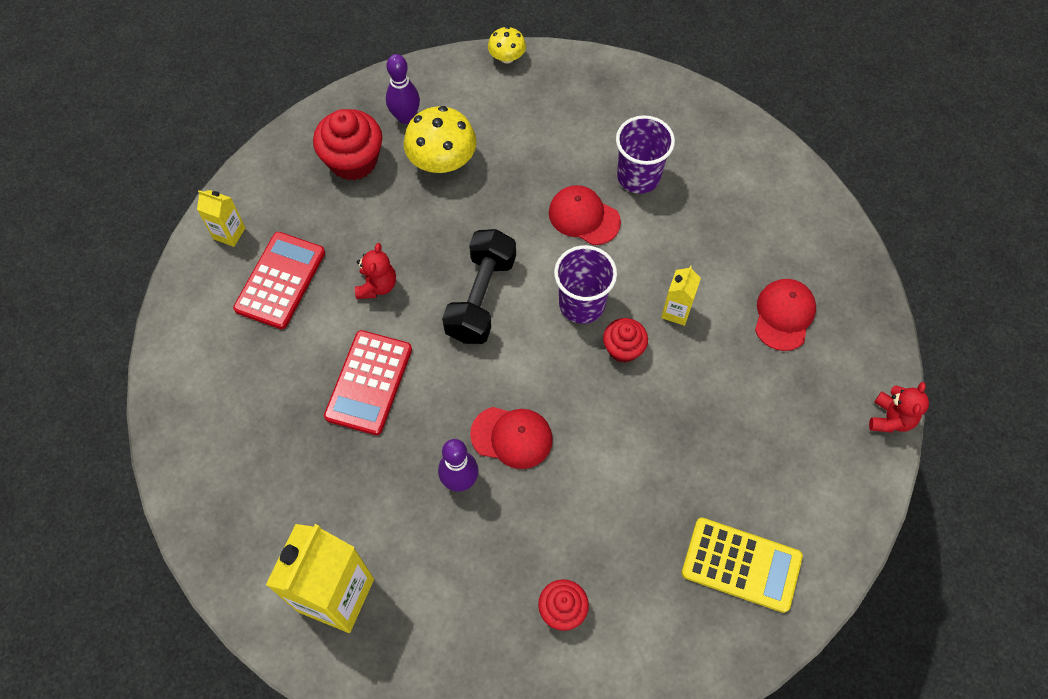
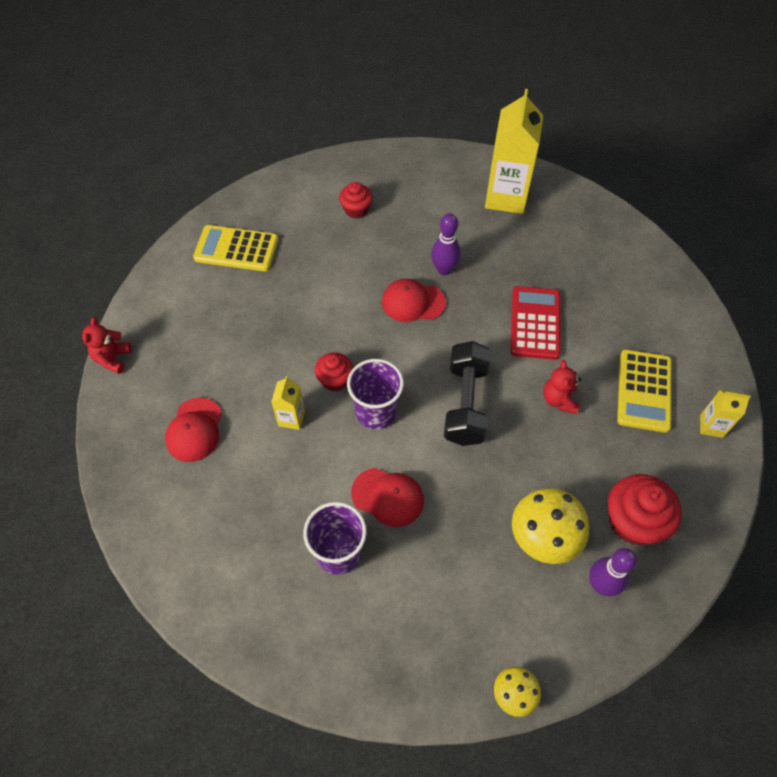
camera: 170 degrees right, 5 degrees down
red calculator [233,232,325,329] -> yellow calculator [617,350,672,433]

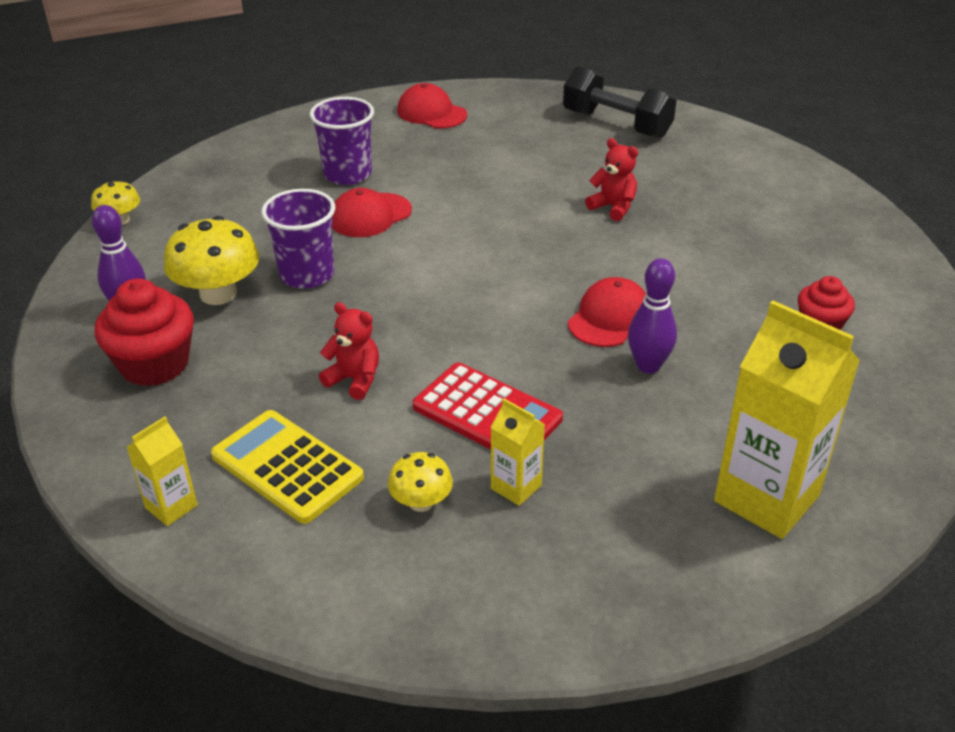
camera: 120 degrees right, 20 degrees down
red teddy bear [82,317,132,374] -> red teddy bear moved to [585,138,638,221]
red cap [165,398,222,462] -> red cap moved to [397,83,467,129]
yellow calculator [193,225,278,271] -> none
yellow carton [271,376,305,430] -> yellow carton moved to [491,398,545,506]
red cupcake [315,352,353,391] -> none
purple cup [347,359,404,429] -> purple cup moved to [261,189,335,289]
black dumbbell [444,341,491,446] -> black dumbbell moved to [563,66,677,139]
none -> yellow mushroom [388,452,453,512]

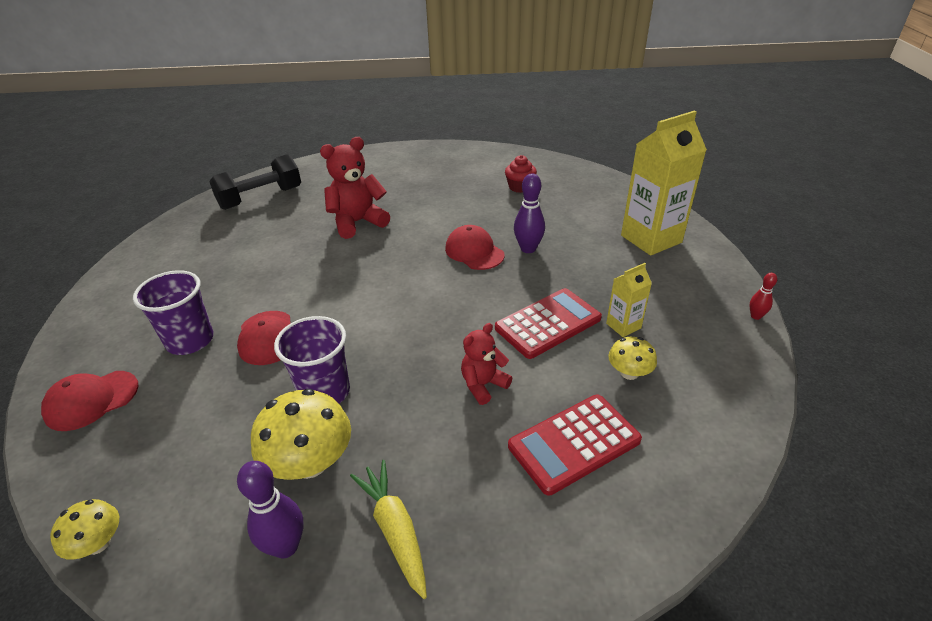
camera: 70 degrees left, 0 degrees up
red cupcake [95,278,194,387] -> yellow carrot [350,460,427,599]
yellow carton [127,416,198,526] -> none
yellow calculator [211,410,364,524] -> red calculator [508,395,642,496]
red cap [397,83,467,129] -> red cap moved to [41,371,138,431]
red teddy bear [585,138,638,221] -> red teddy bear [320,137,390,239], size x1.67
none -> red bowling pin [749,273,777,320]

